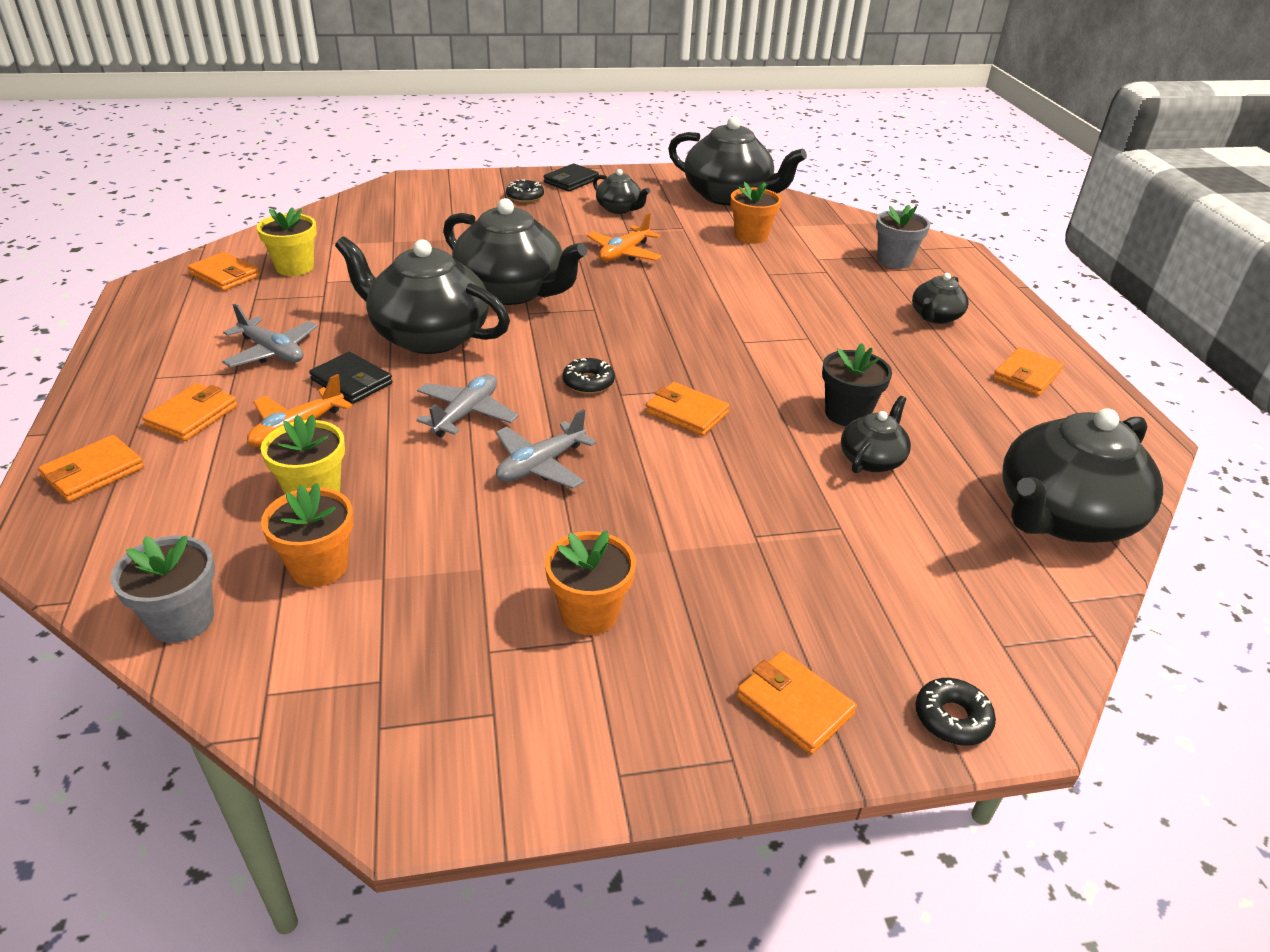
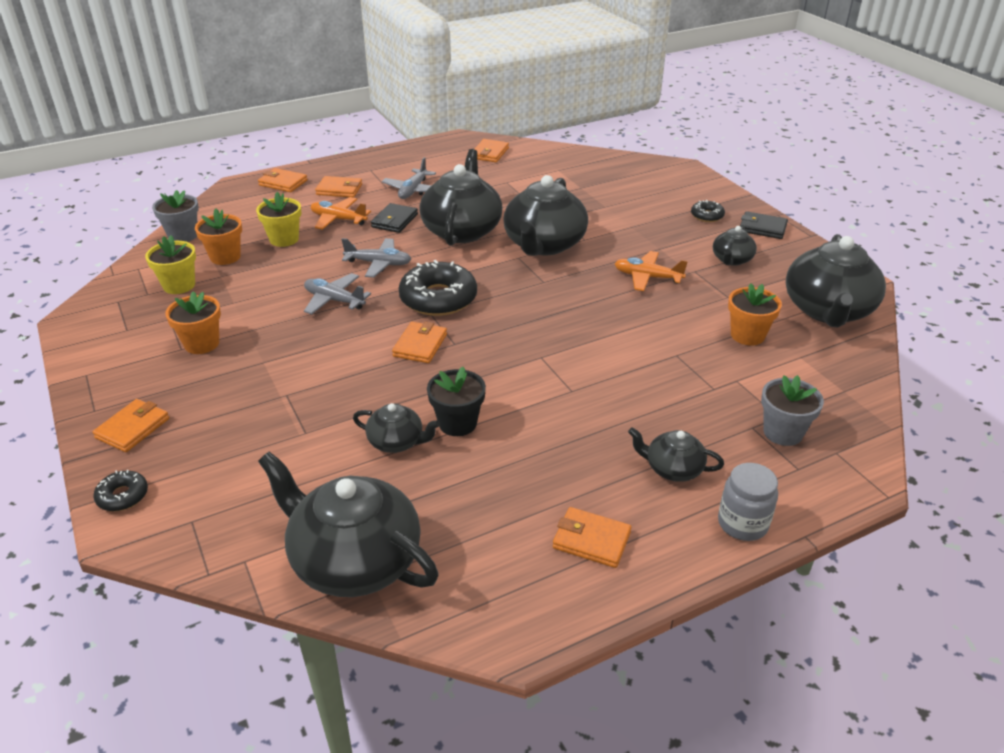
camera: 75 degrees right, 0 degrees up
yellow flower pot [257,207,317,276] -> yellow flower pot moved to [145,235,196,294]
black donut [563,358,615,394] -> black donut [399,260,477,316], size x2.04
none -> grey jar [718,463,778,541]

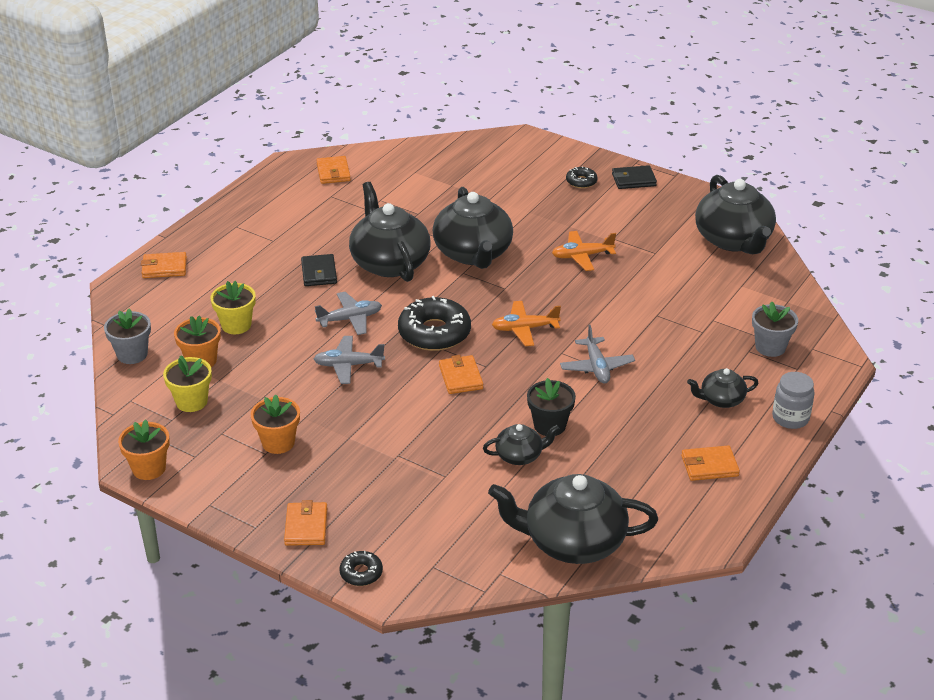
camera: 30 degrees left, 0 degrees up
orange plane [311,197,371,230] -> orange plane moved to [492,301,561,346]
orange wallet [315,176,362,198] -> none
grey plane [382,157,436,199] -> grey plane moved to [560,325,635,383]
black teapot [713,226,757,266] -> none
orange flower pot [728,284,782,345] -> orange flower pot moved to [118,419,170,480]

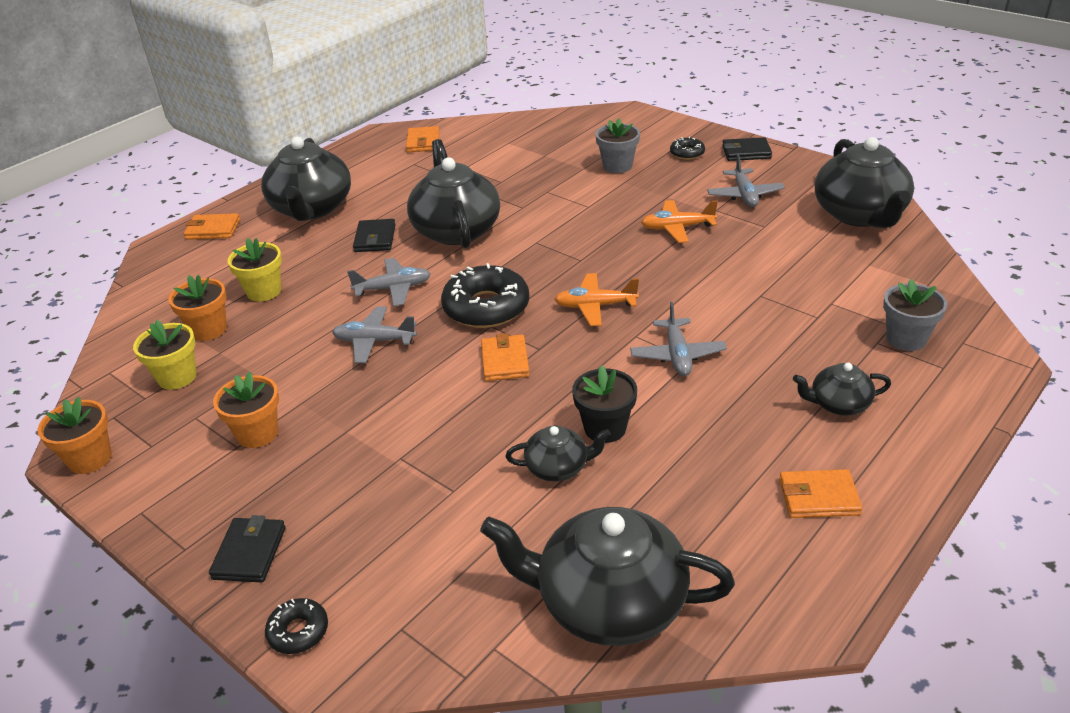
camera: 10 degrees right, 0 degrees up
grey flower pot [104,309,151,364] -> grey flower pot moved to [595,118,640,173]
orange wallet [284,500,327,546] -> black wallet [209,515,286,582]
black teapot [433,187,513,269] -> black teapot moved to [261,136,351,221]
grey jar [772,372,814,429] -> none
none -> grey plane [707,154,785,207]

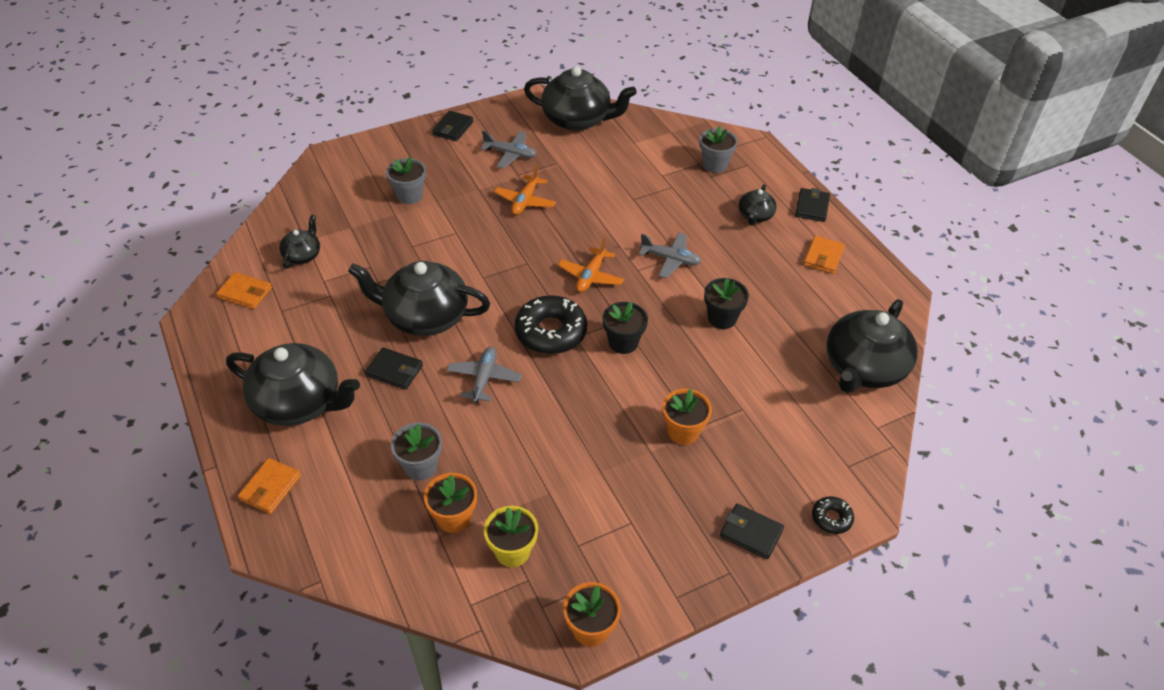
camera: 70 degrees left, 10 degrees up
orange flower pot [213,372,279,448] -> orange flower pot moved to [663,389,712,445]
yellow flower pot [227,238,282,302] -> grey flower pot [391,423,442,480]
grey plane [332,306,417,363] -> none
orange wallet [481,333,530,381] -> black flower pot [603,302,648,354]
black teapot [505,426,611,482] -> black teapot moved to [279,215,320,268]
black donut [670,137,705,160] -> none
none -> black wallet [795,188,830,222]

